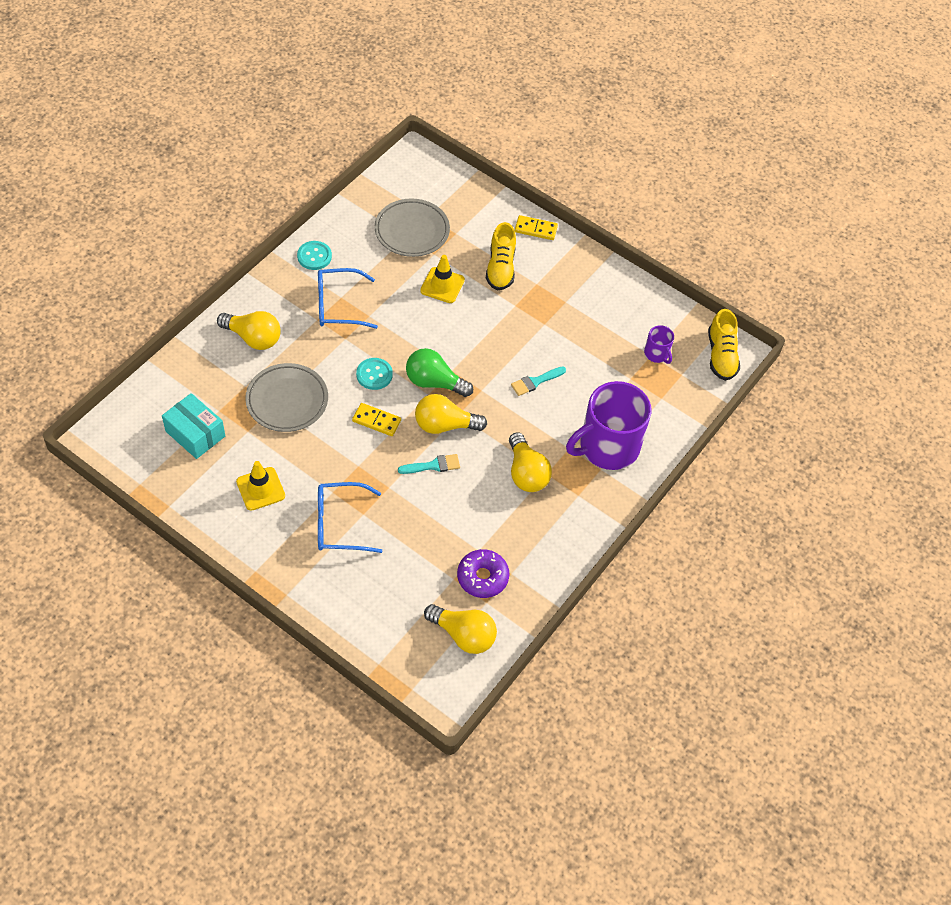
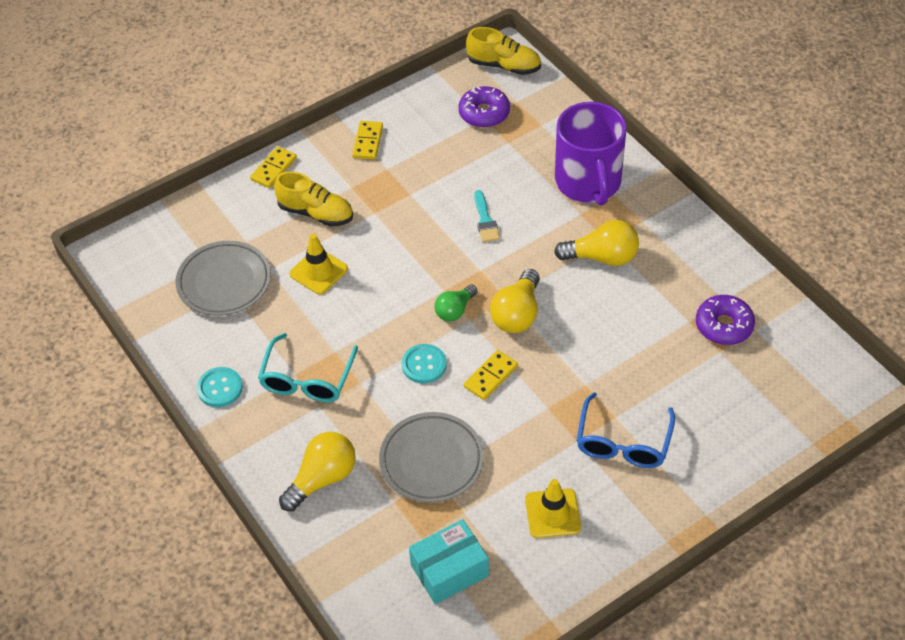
camera: 65 degrees left, 5 degrees down
blue glasses [318,268,378,329] -> turquoise glasses [258,333,358,402]
turquoise brush [398,454,460,474] -> none
green light bulb [406,348,473,397] -> green light bulb [434,284,477,322], size x0.65
yellow light bulb [424,604,497,654] -> none
purple mug [644,325,674,364] -> purple donut [459,86,510,128]
none -> yellow domino [352,121,383,160]

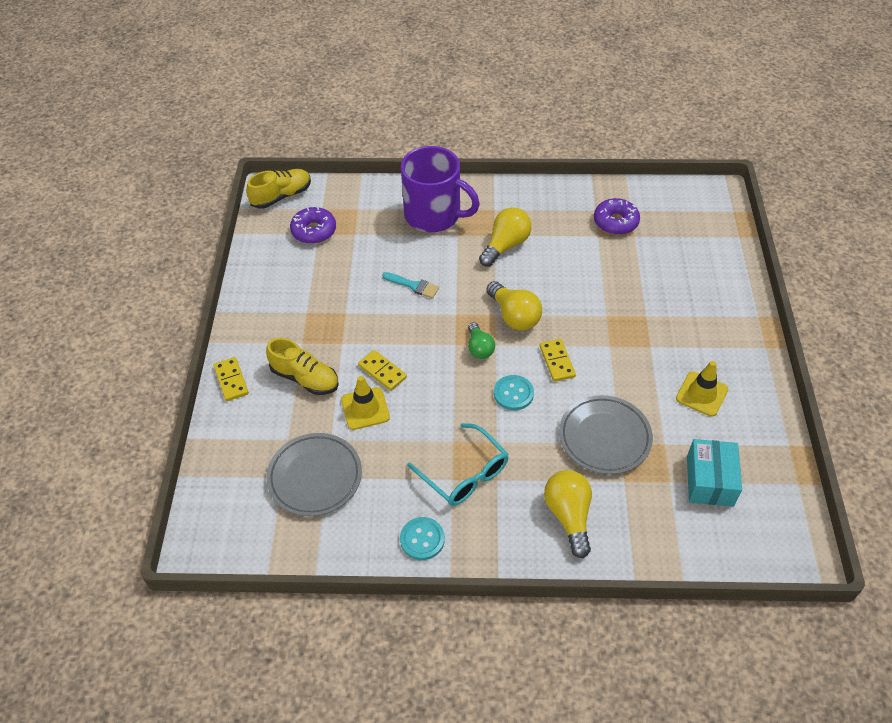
camera: 55 degrees left, 0 degrees up
yellow shoe [274,171,353,227] -> yellow shoe turned 60 degrees clockwise [266,338,339,395]
yellow domino [352,121,383,160] -> yellow domino moved to [358,350,407,391]
blue glasses [577,392,675,468] -> none

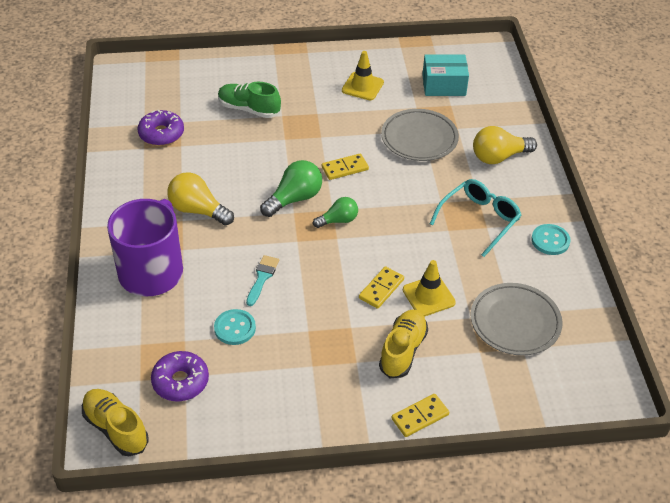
camera: 100 degrees left, 5 degrees down
yellow light bulb [486,281,542,331] -> green light bulb [260,160,322,217]
turquoise button [494,375,534,410] -> turquoise button moved to [214,309,256,345]
none -> green shoe [218,82,281,118]

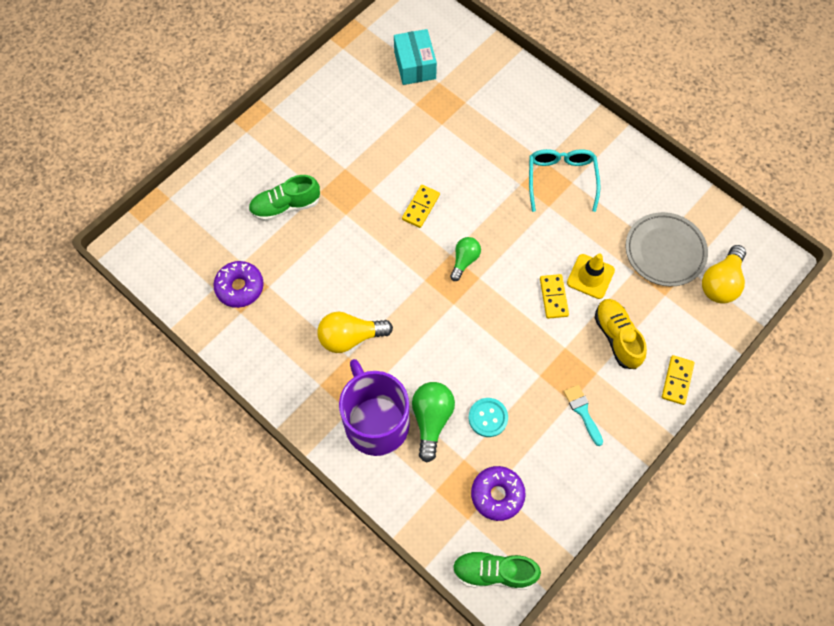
camera: 40 degrees left, 20 degrees up
yellow shoe [82,389,149,456] -> green shoe [452,550,541,590]
turquoise brush [246,255,279,306] -> turquoise brush moved to [564,385,603,446]
green light bulb [260,160,322,217] -> green light bulb moved to [412,382,455,463]
yellow traffic cone [342,51,384,100] -> none
grey plate [381,109,459,161] -> none
turquoise box [422,55,469,96] -> turquoise box turned 60 degrees counterclockwise [394,29,437,85]
yellow light bulb [473,126,537,164] -> yellow light bulb moved to [702,245,746,304]
turquoise button [531,224,571,255] -> none

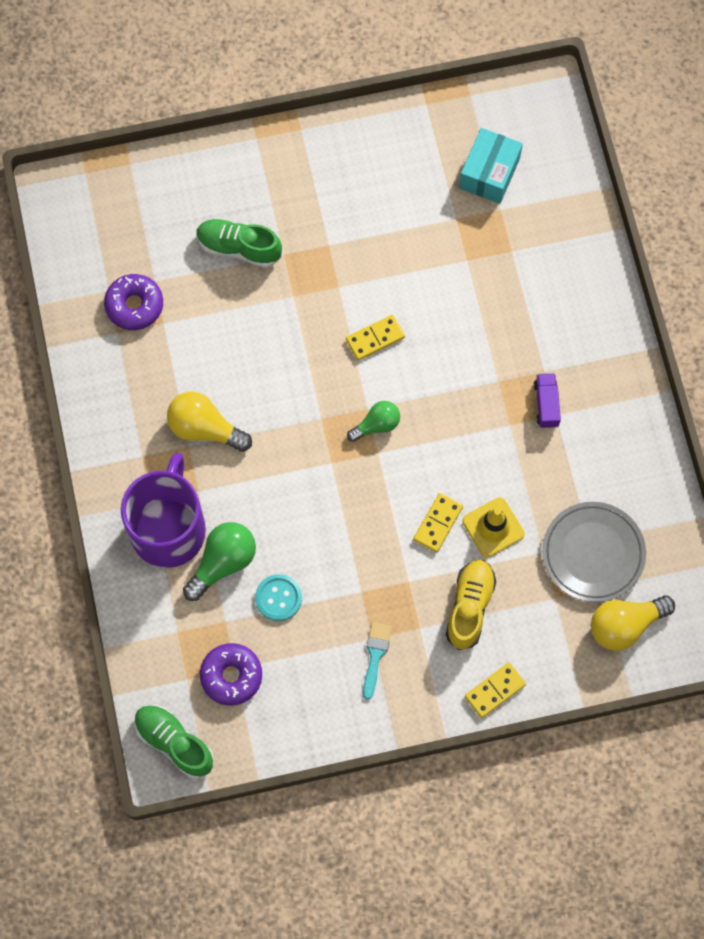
camera: 35 degrees right, 5 degrees up
turquoise glasses [529,149,601,212] -> purple truck [534,373,561,428]

